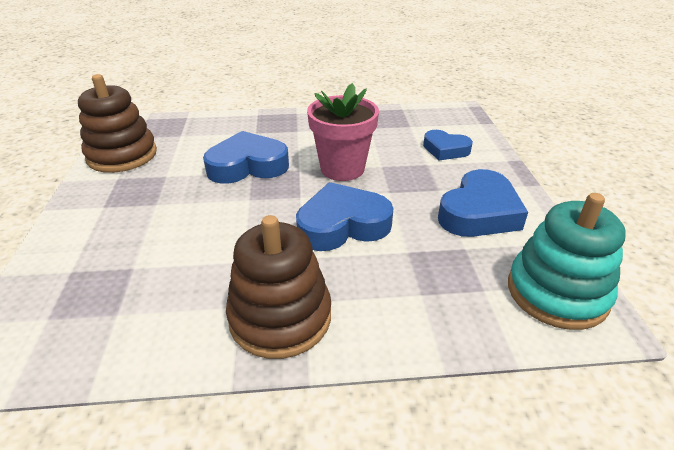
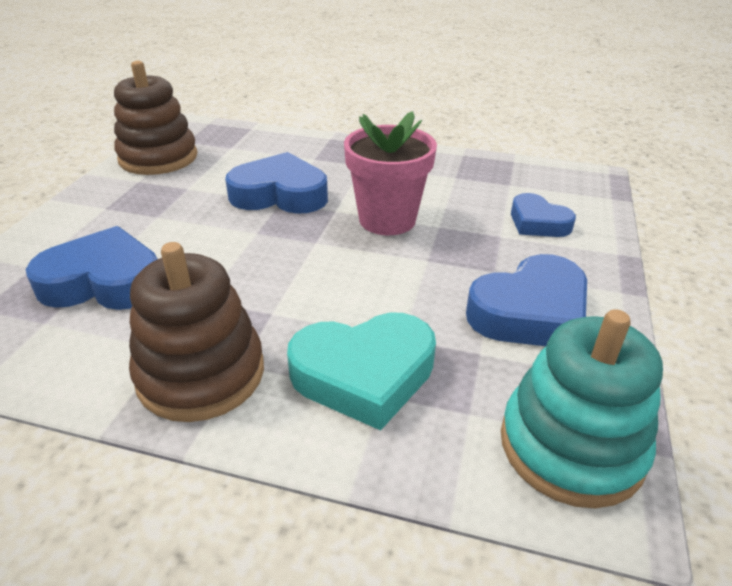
camera: 20 degrees right, 0 degrees up
blue heart [296,182,394,251] -> blue heart moved to [26,226,157,310]
none -> turquoise heart [287,313,436,431]

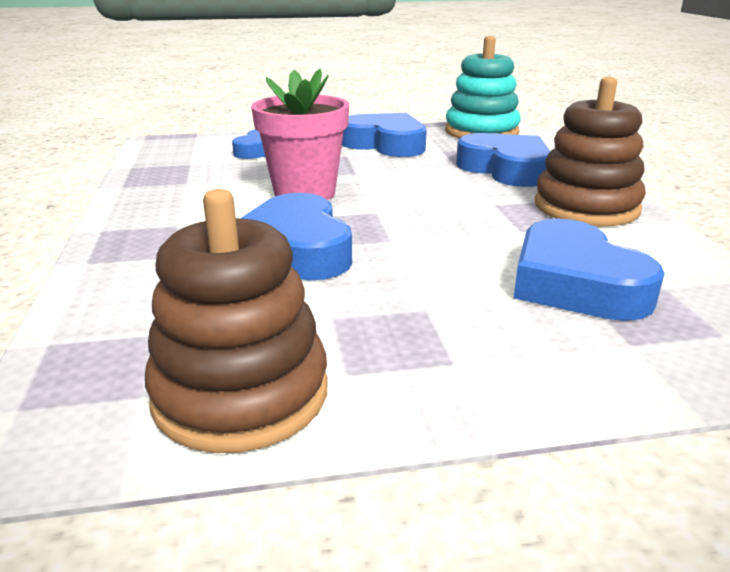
camera: 115 degrees left, 10 degrees down
turquoise heart [287,313,436,431] -> blue heart [456,133,550,187]

